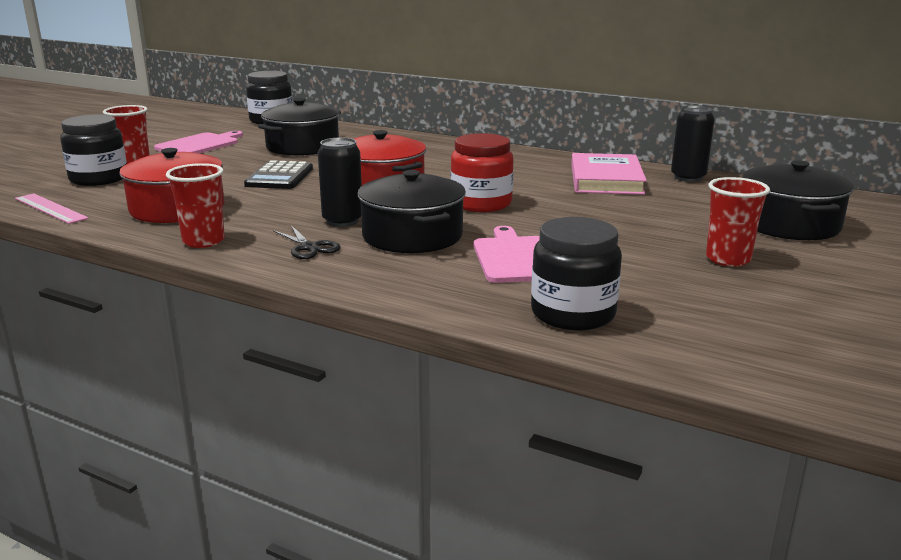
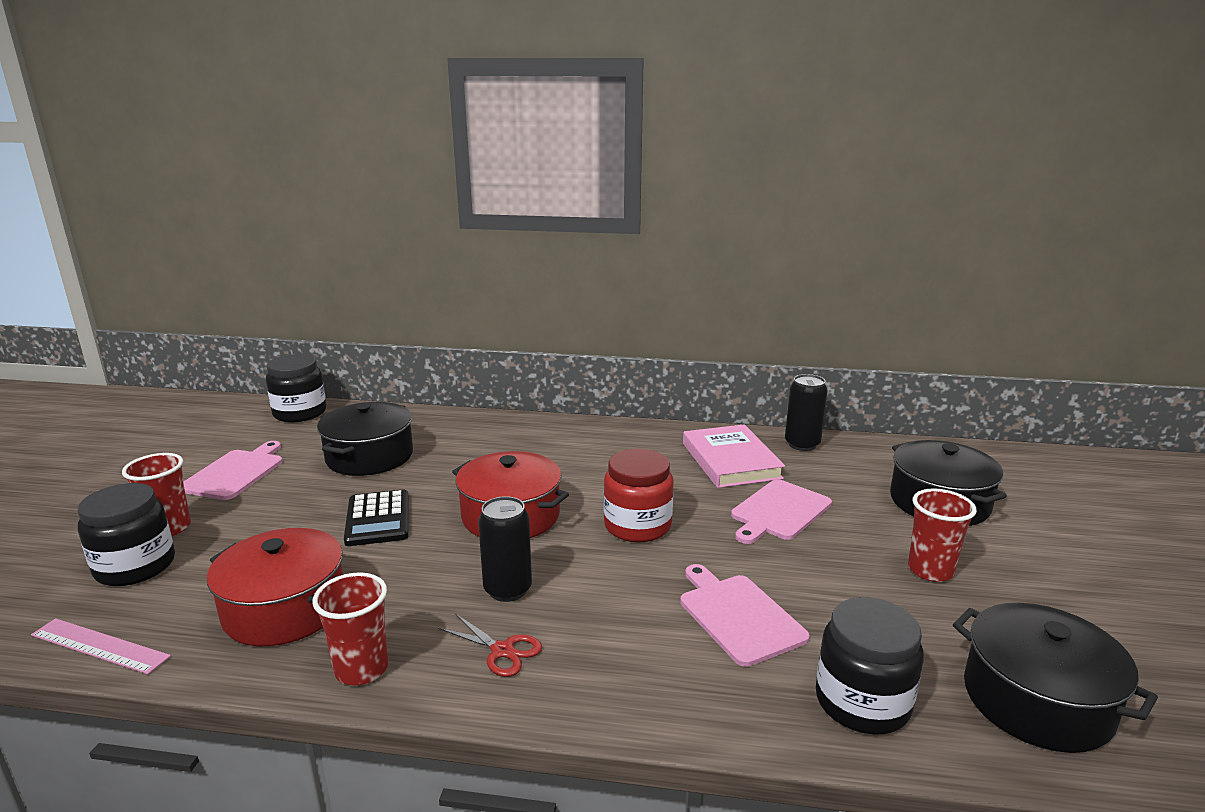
camera: 20 degrees left, 0 degrees up
black scissors [273,225,341,259] -> red scissors [438,614,542,677]
black pot [358,170,466,253] -> black pot moved to [953,603,1158,753]
none -> pink cutting board [731,479,832,544]

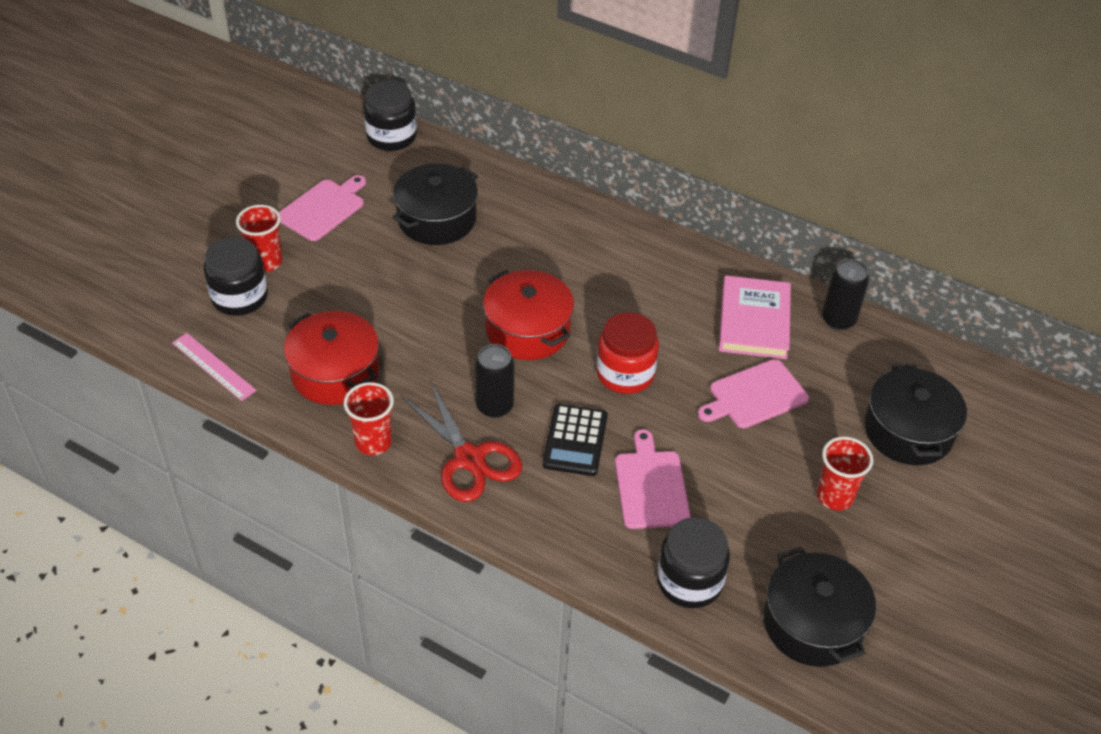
camera: 20 degrees right, 25 degrees up
black calculator [344,490,409,546] -> black calculator moved to [543,404,608,476]
red scissors [438,614,542,677] -> red scissors [402,382,522,502], size x1.89

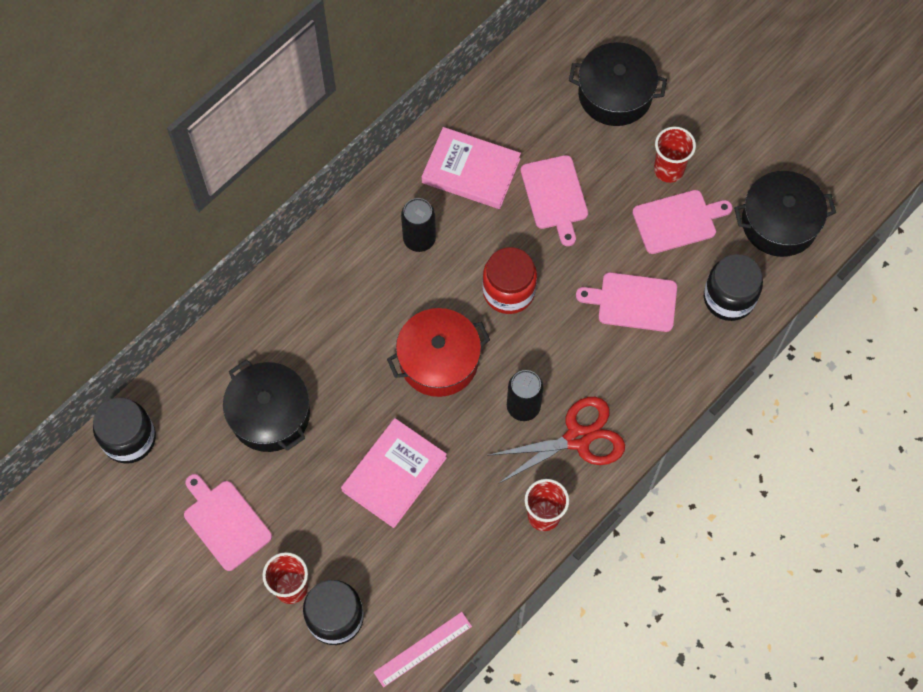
camera: 75 degrees left, 20 degrees up
red pot [284,311,379,405] -> none
black calculator [543,404,608,476] -> none
black can [822,259,869,330] -> black can moved to [401,198,436,252]
none -> pink book [341,418,447,528]
none -> pink cutting board [633,190,732,254]

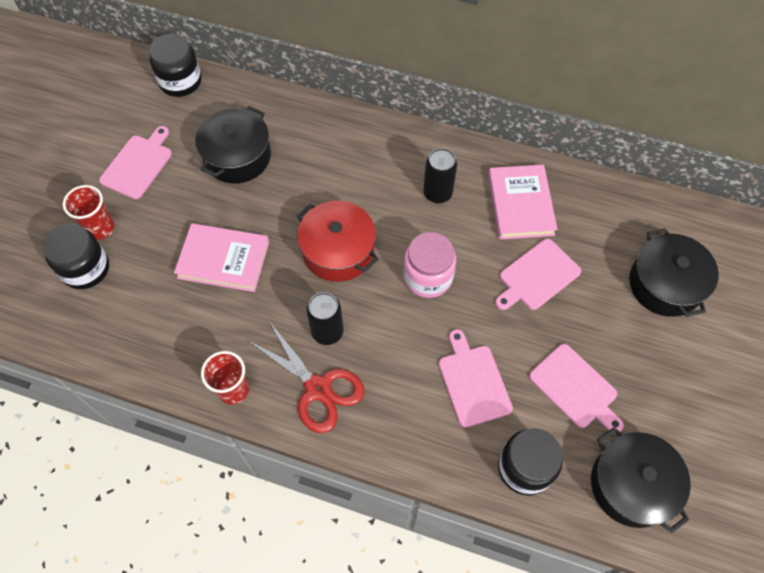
camera: 65 degrees right, 5 degrees down
pink ruler [373,612,472,687] -> none
red jar [482,247,537,314] -> pink jar [403,232,456,298]
red cup [654,127,696,183] -> none

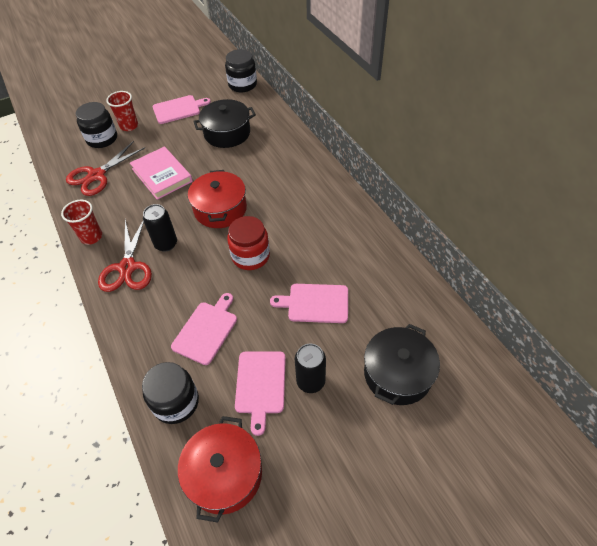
camera: 45 degrees right, 10 degrees down
pink jar [403,232,456,298] -> red jar [227,216,270,270]
black can [423,148,457,203] -> black can moved to [295,343,326,393]
pink book [488,165,558,240] -> none
black pot [591,427,691,533] -> red pot [178,416,262,523]
none -> red scissors [66,141,145,196]

